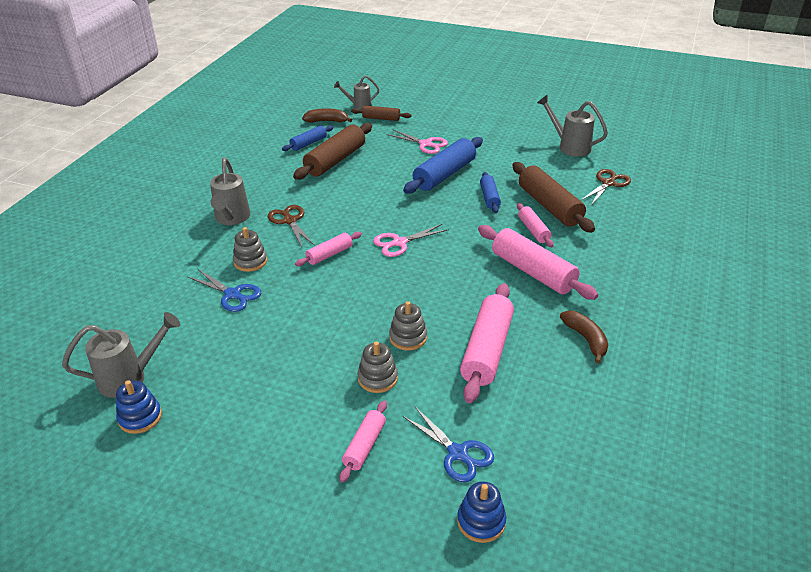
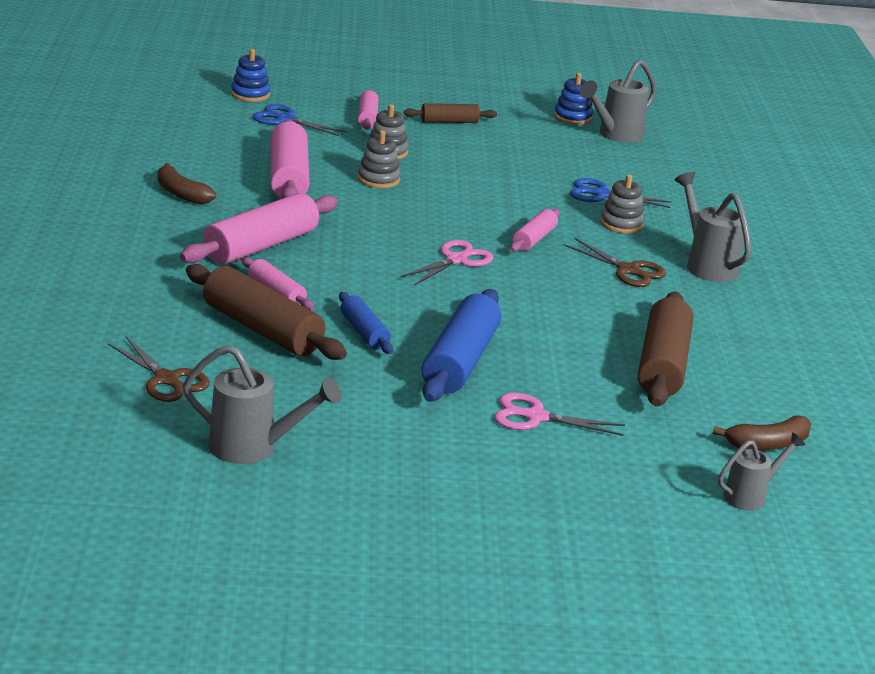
camera: 155 degrees right, 10 degrees down
blue rolling pin [282,125,334,151] -> none
brown rolling pin [351,106,411,121] -> brown rolling pin moved to [404,103,497,123]
pink rolling pin [478,225,598,300] -> pink rolling pin turned 75 degrees counterclockwise [180,193,338,265]
brown scissors [581,169,631,204] -> brown scissors turned 60 degrees counterclockwise [108,336,210,402]

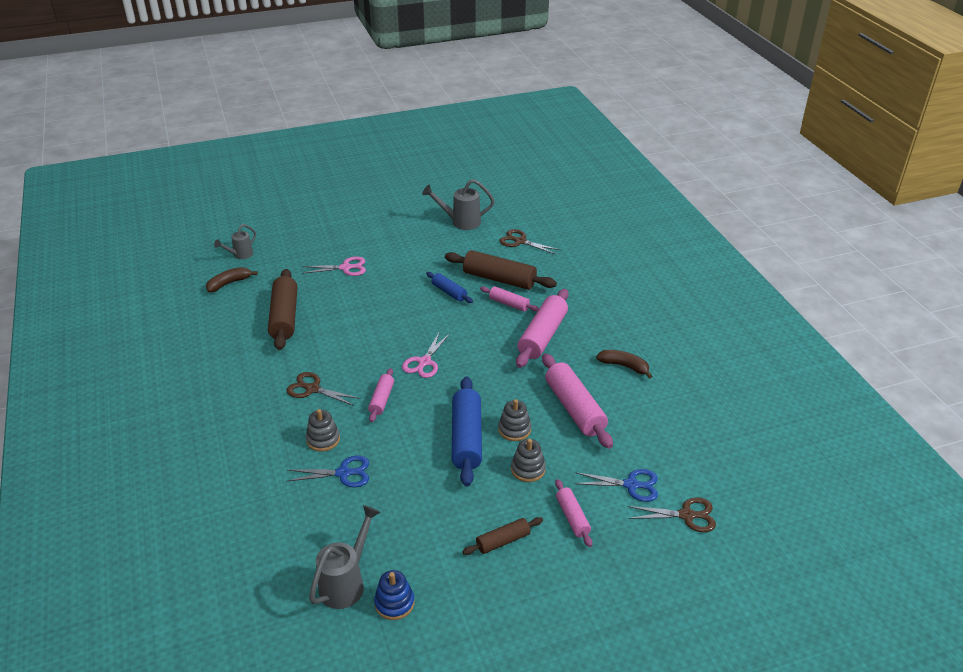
camera: 165 degrees right, 10 degrees up
blue stacking toy [231,49,270,102] -> brown scissors [627,497,716,532]
blue rolling pin [421,289,501,402] -> blue rolling pin moved to [452,377,482,486]
grey watering can [675,172,751,282] -> none

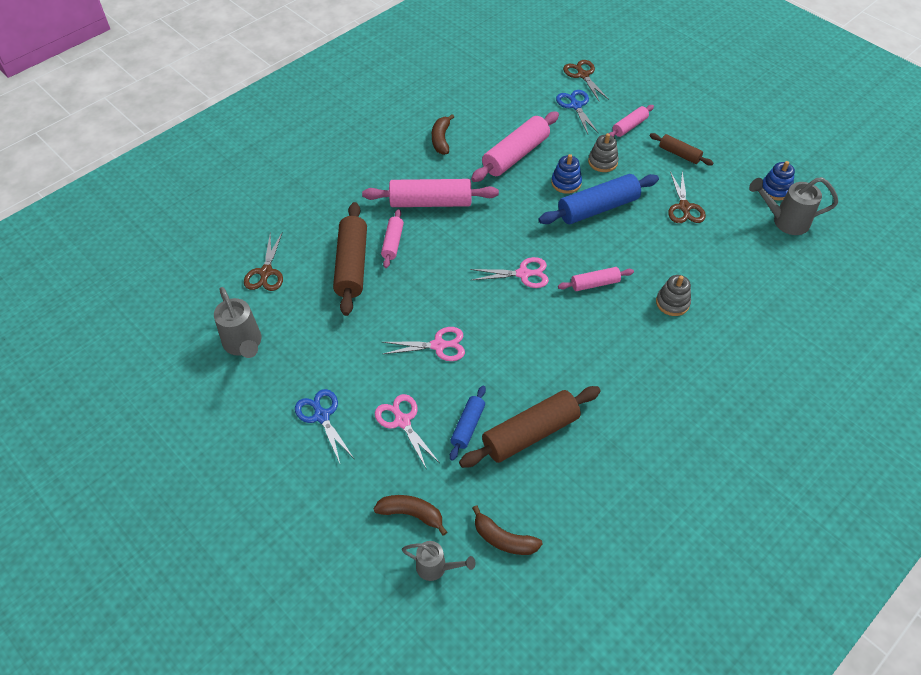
camera: 115 degrees left, 15 degrees up
brown scissors [286,372,361,406] -> brown scissors moved to [668,171,706,223]
blue scissors [286,456,369,487] -> blue scissors moved to [295,389,354,463]
blue rolling pin [426,272,473,303] -> blue rolling pin moved to [450,386,486,461]
grey stacking toy [498,399,531,441] -> blue stacking toy [551,154,582,194]
none -> brown banana [374,495,447,536]
none -> pink scissors [382,327,465,361]

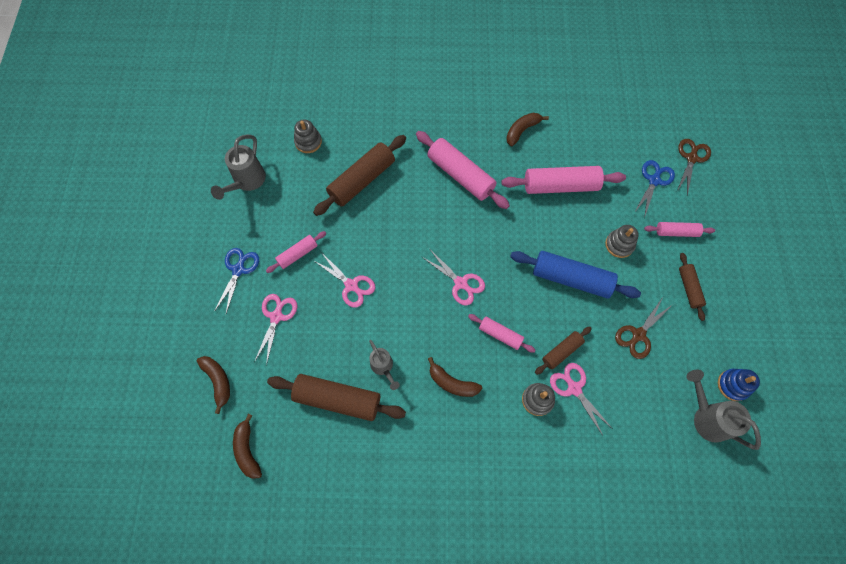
camera: 45 degrees right, 15 degrees up
brown scissors [244,232,283,291] -> grey stacking toy [294,119,322,153]
pink rolling pin [381,209,404,268] -> pink rolling pin moved to [266,231,326,273]
grey watering can [402,541,475,581] -> grey watering can moved to [369,340,400,390]
blue rolling pin [450,386,486,461] -> none
blue stacking toy [551,154,582,194] -> none
none -> brown banana [428,357,482,397]
none -> brown rolling pin [535,326,592,375]
none -> pink scissors [550,363,613,436]

